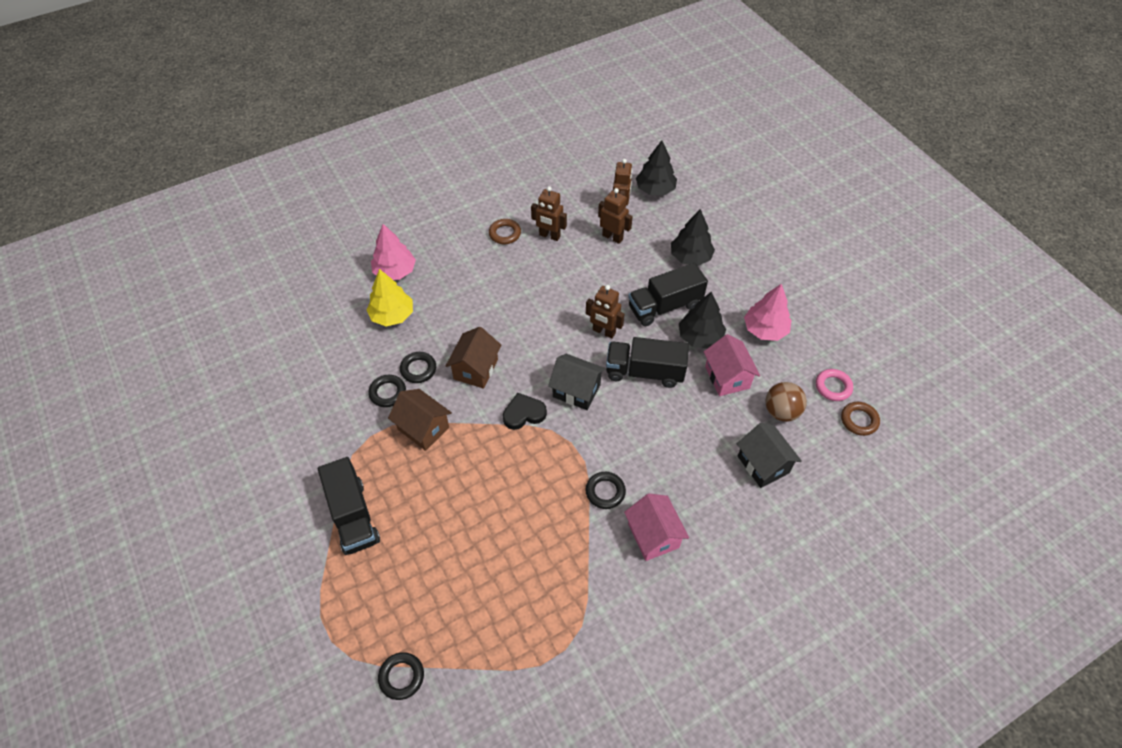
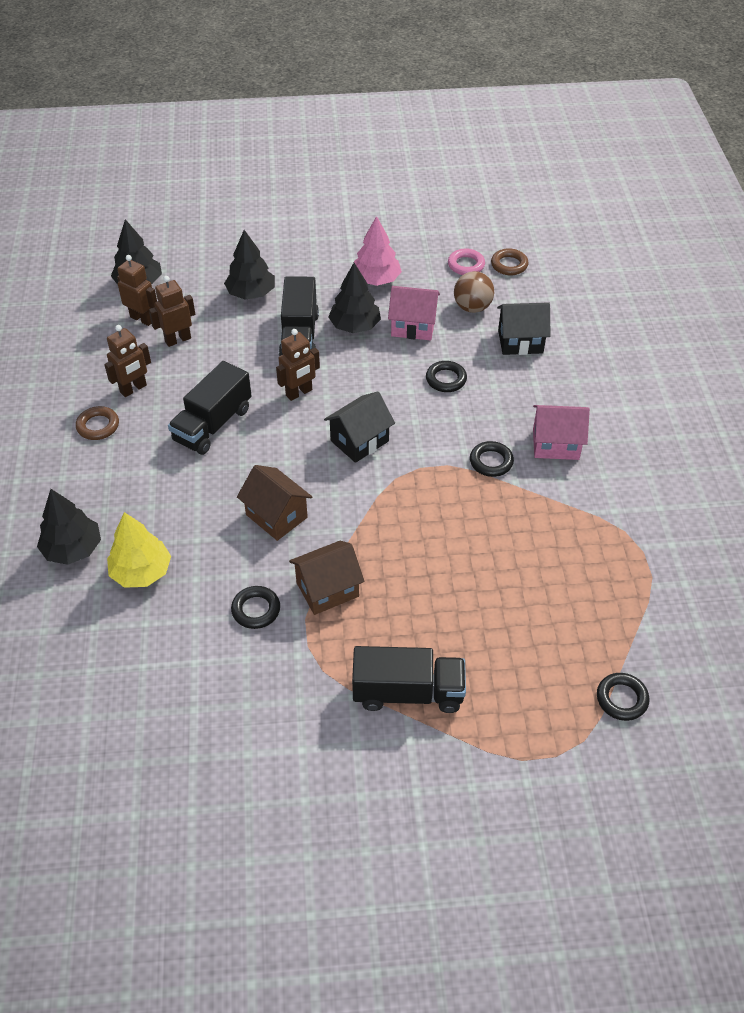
camera: 65 degrees left, 5 degrees down
pink tree [371,224,416,280] -> black tree [37,489,101,565]
black ring [400,352,436,383] -> black ring moved to [426,361,467,392]
black heart [503,393,547,430] -> none
black truck [606,337,689,388] -> black truck moved to [168,361,252,455]

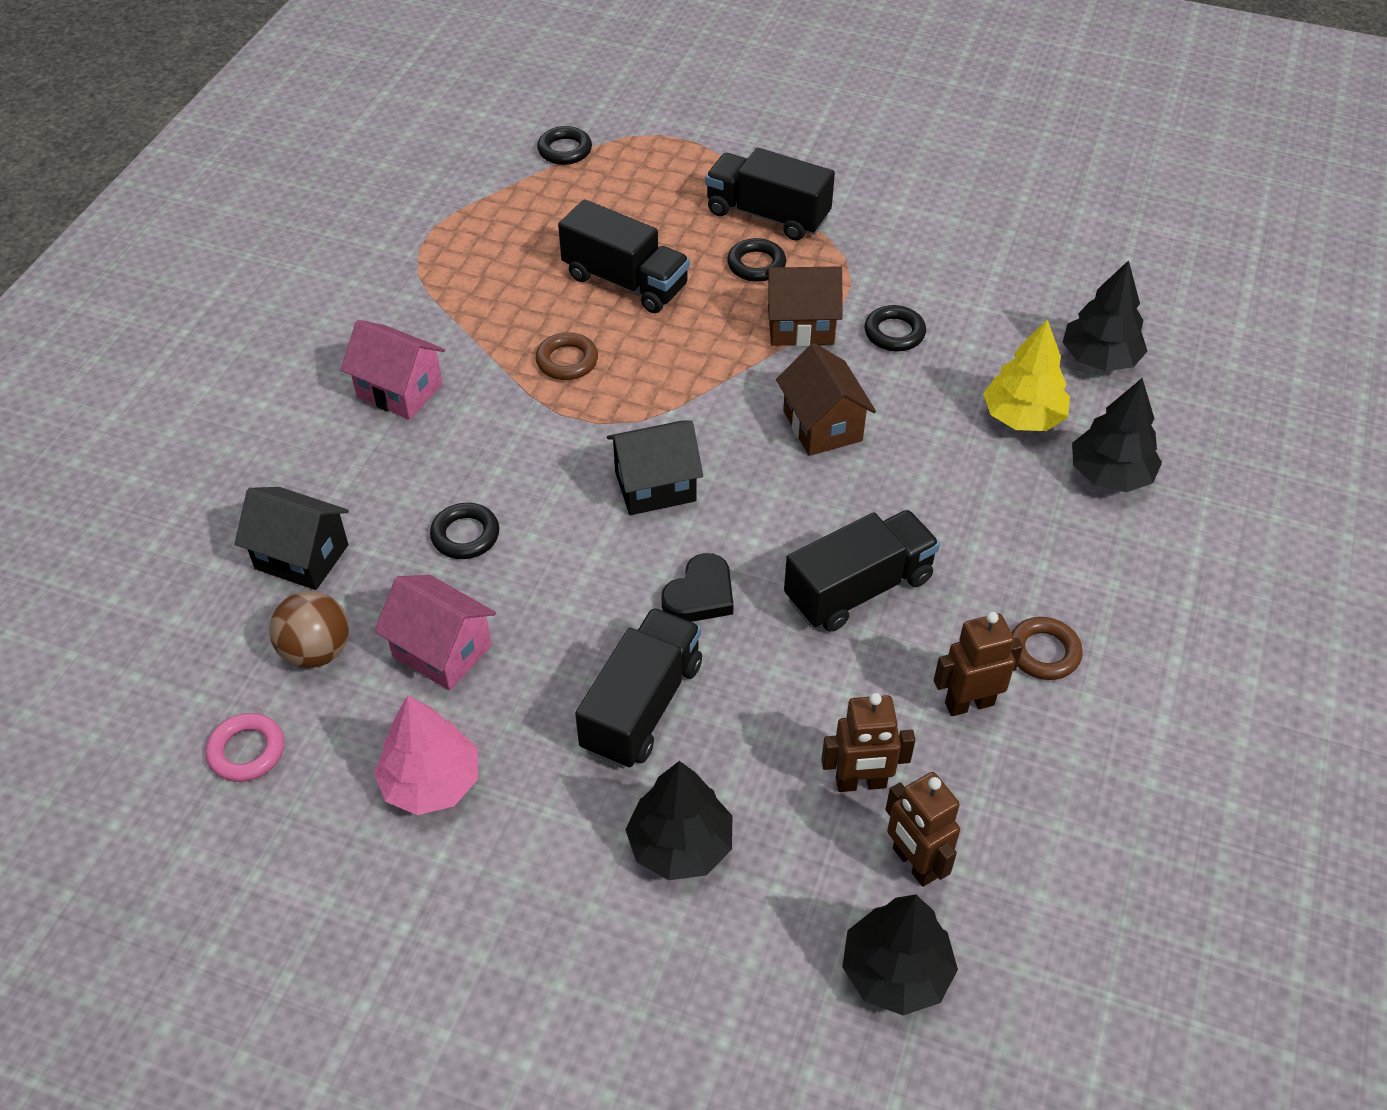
camera: 155 degrees left, 0 degrees up
brown robot [276,329,320,401] -> black heart [662,553,734,622]
black tree [328,263,381,333] -> black tree moved to [1062,260,1147,371]
black ring [470,441,514,477] -> black ring moved to [727,238,786,282]
brown ring [491,248,529,275] -> brown ring moved to [535,332,598,380]
none -> black truck [558,199,690,313]

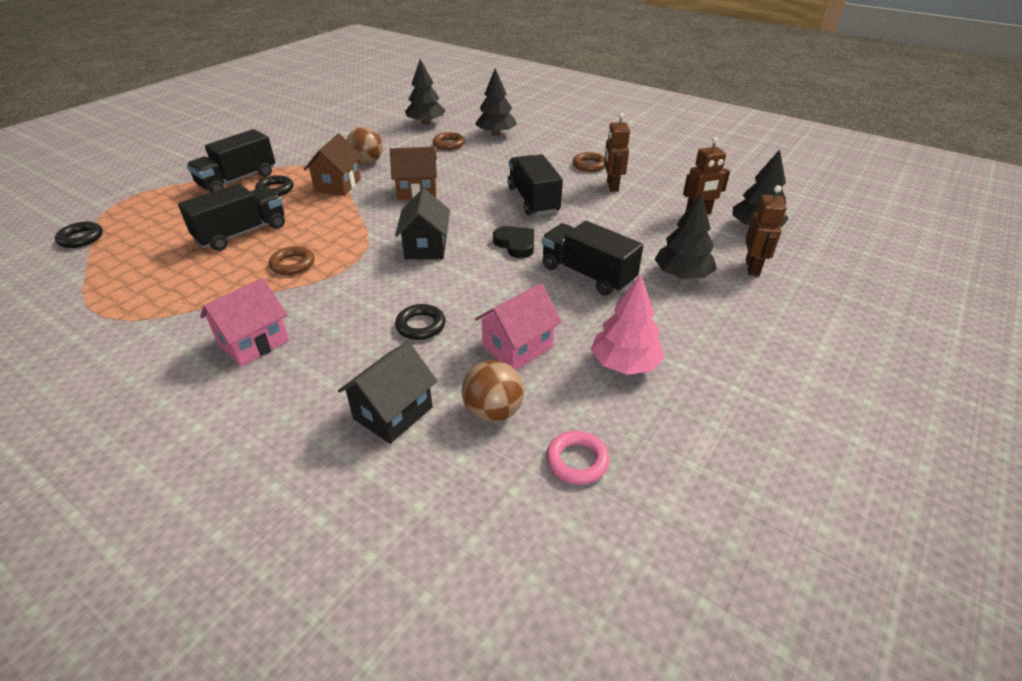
camera: 75 degrees left, 10 degrees down
brown robot [821,693,915,792] -> brown robot moved to [745,185,787,276]
black ring [865,305,926,352] -> brown ball [347,127,383,164]
yellow tree [983,320,1070,431] -> brown ring [433,132,465,150]

